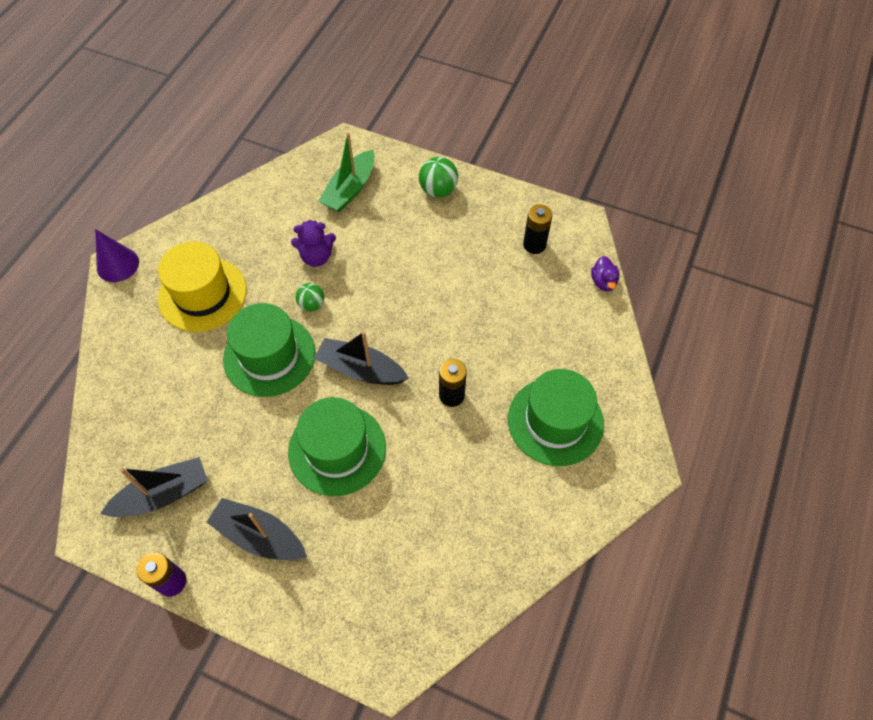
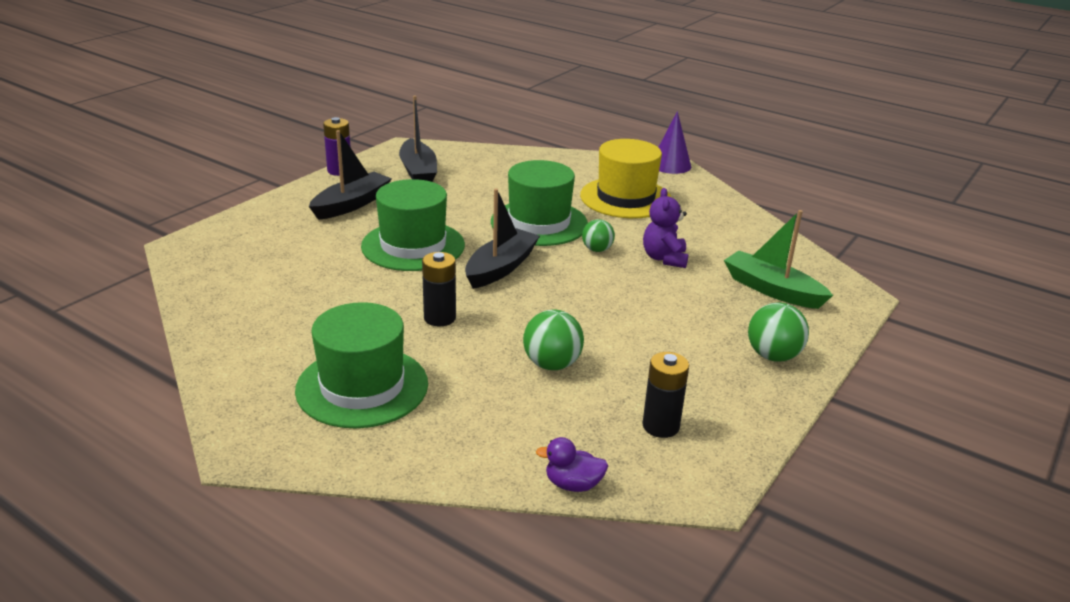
camera: 100 degrees right, 30 degrees down
none -> green ball [523,310,584,370]

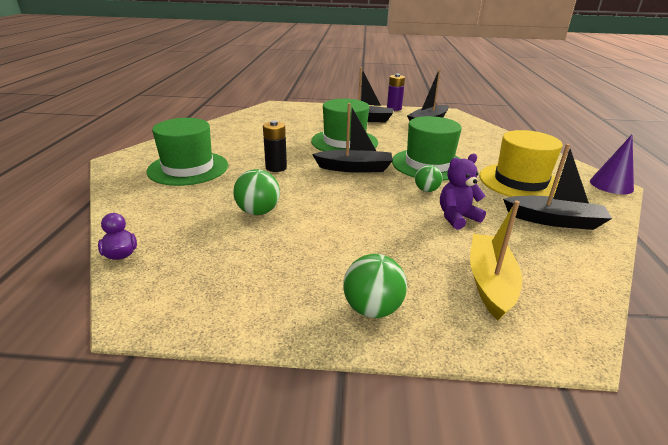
camera: 60 degrees right, 0 degrees up
black battery [642,352,689,438] -> none
green boat [724,210,833,309] -> yellow boat [470,201,522,320]
none -> black boat [503,144,612,230]

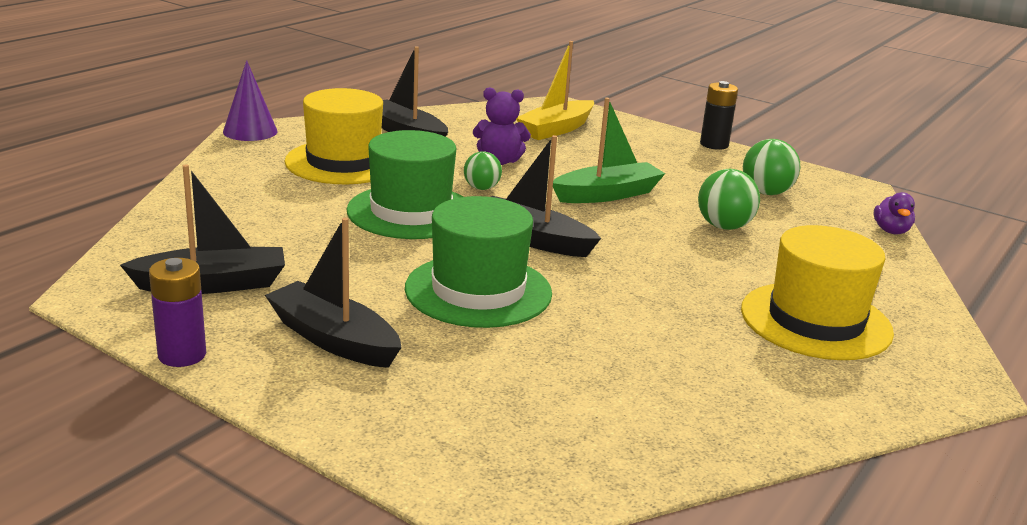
camera: 150 degrees left, 5 degrees down
green hat [146,118,228,186] -> yellow hat [741,225,894,360]
black battery [263,120,287,172] -> black battery moved to [700,81,738,150]
green ball [343,254,407,318] -> green ball moved to [743,139,800,195]
none -> green boat [553,97,666,203]

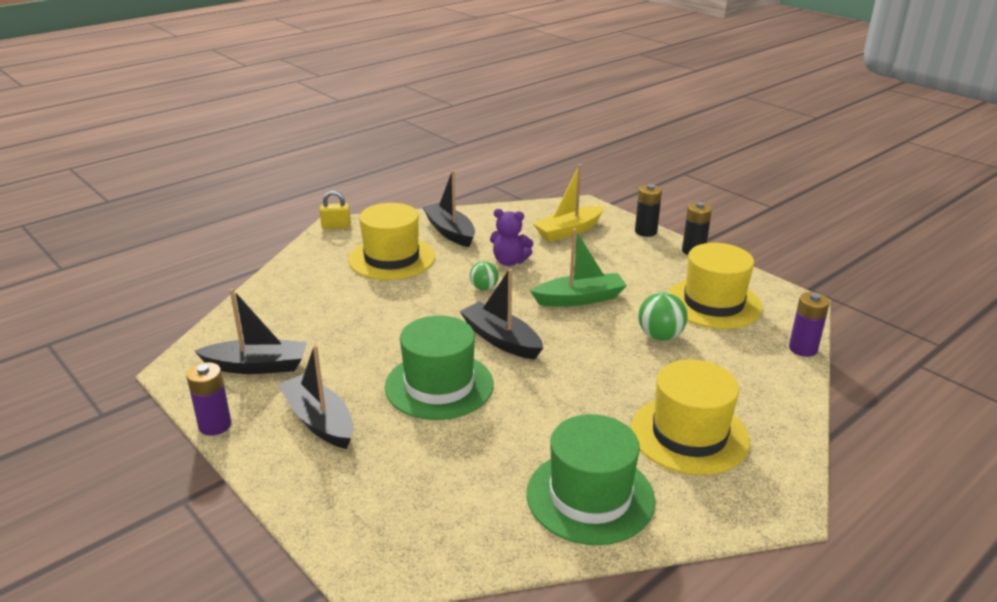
camera: 15 degrees right, 5 degrees up
purple cone [223,60,277,141] -> yellow padlock [320,191,351,229]
green hat [347,130,463,239] -> green hat moved to [527,414,655,545]
green ball [743,139,800,195] -> yellow hat [668,243,763,329]
purple duck [873,192,915,234] -> purple battery [789,292,830,357]
none -> black battery [635,184,662,237]

